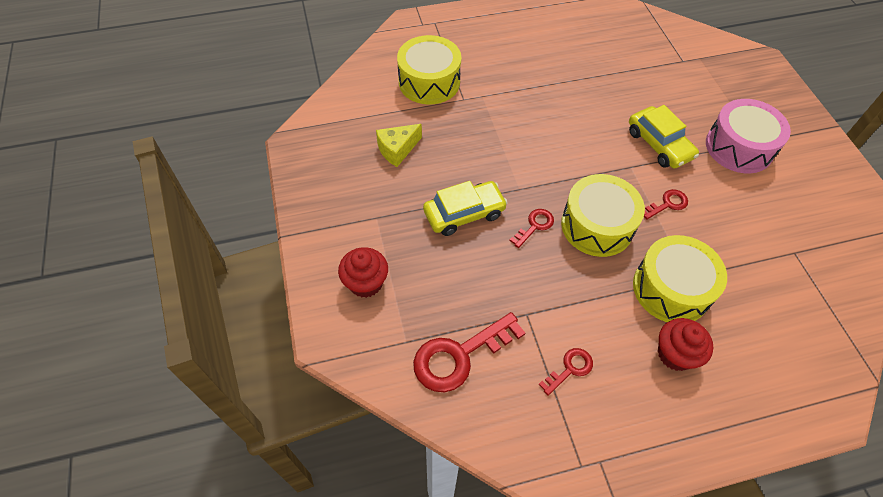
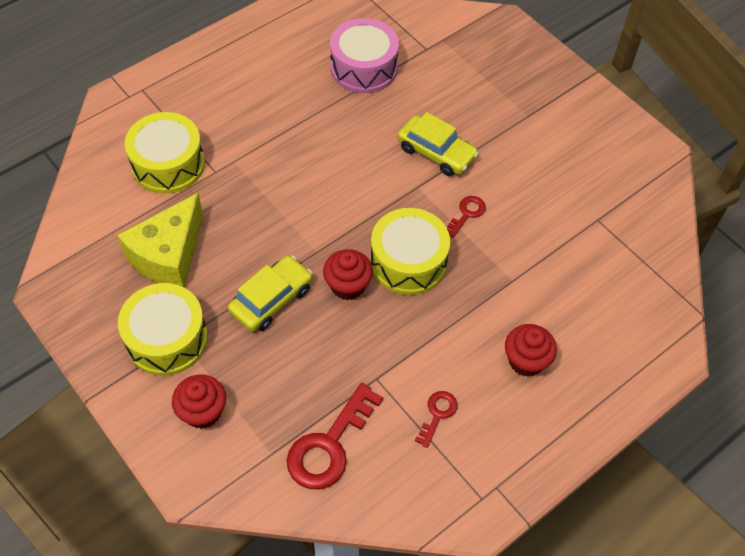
camera: 25 degrees left, 0 degrees up
yellow cheese [376,124,422,167] -> yellow cheese [117,193,203,288], size x1.72
red key [509,209,554,248] -> red cupcake [323,249,373,300]
yellow drum [633,235,727,322] -> yellow drum moved to [118,283,208,376]
pink drum [706,99,791,174] -> pink drum moved to [330,18,399,93]

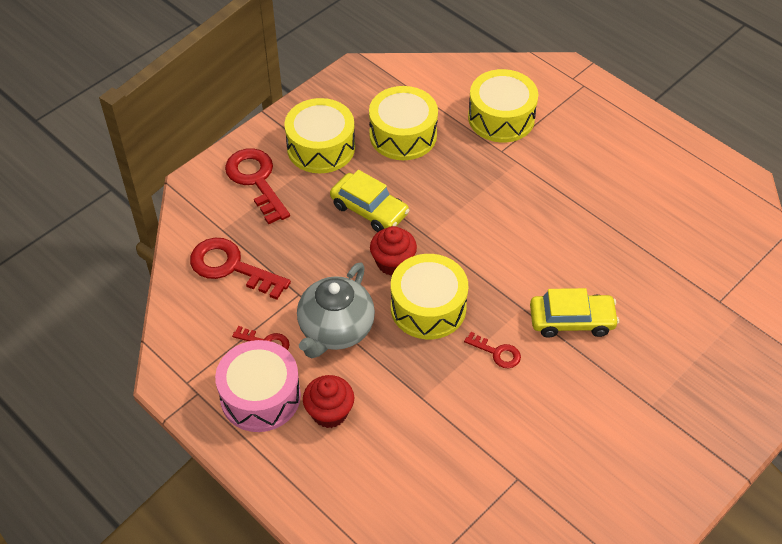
camera: 85 degrees right, 5 degrees down
yellow cheese [117,193,203,288] -> yellow drum [369,86,438,160]
red cupcake [172,374,226,429] -> red key [225,148,290,225]
pink drum [330,18,399,93] -> pink drum moved to [215,340,301,432]
yellow car [397,112,479,176] -> yellow car turned 120 degrees counterclockwise [530,288,619,338]
none -> grey teapot [297,262,375,358]

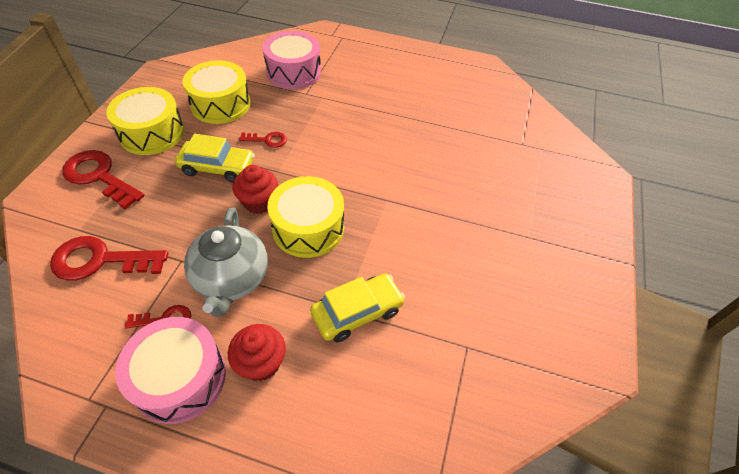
camera: 30 degrees left, 0 degrees up
red key [464,332,521,368] -> red key moved to [239,132,287,148]
yellow drum [468,69,538,143] -> pink drum [263,31,321,89]
yellow car [530,288,619,338] -> yellow car moved to [310,273,405,343]

